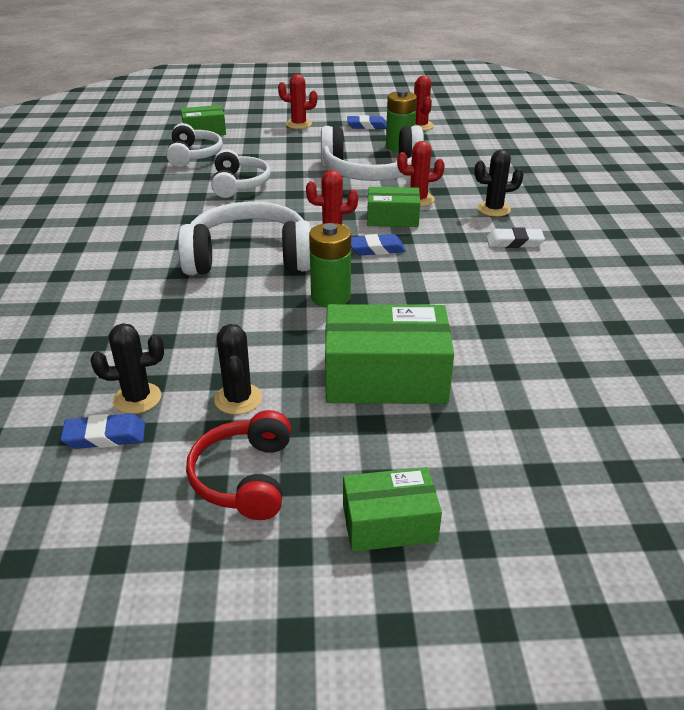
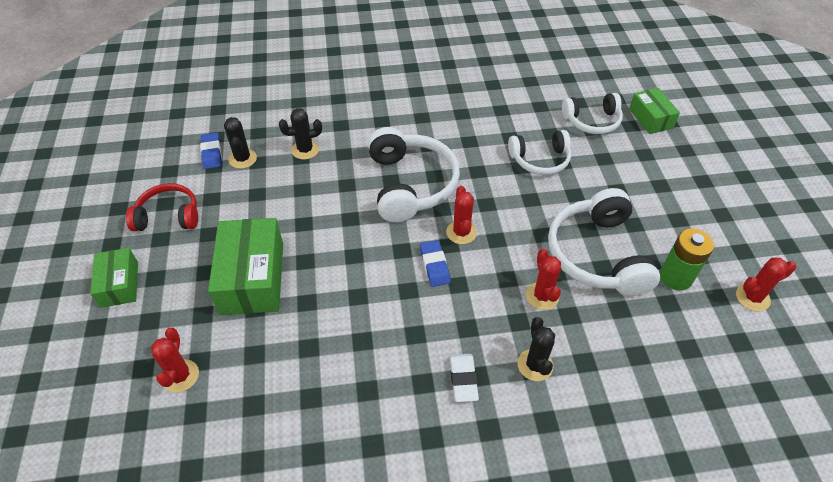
camera: 85 degrees right, 15 degrees up
black cactus [214,324,262,415] -> black cactus moved to [279,108,322,160]
red cactus [278,74,317,129] -> red cactus moved to [151,328,199,393]
green battery [309,223,351,307] -> none
blue eraser [347,115,387,129] -> none
green box [367,187,420,227] -> none

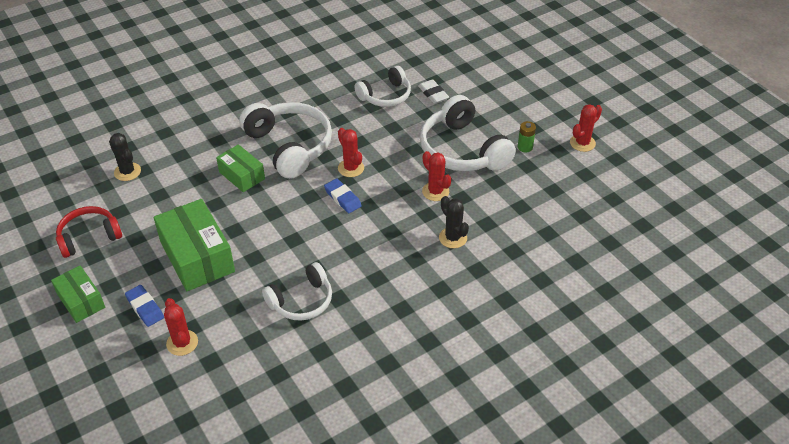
camera: 25 degrees left, 5 degrees down
blue eraser [200,132,222,169] -> blue eraser moved to [125,285,164,327]
black cactus [279,108,322,160] -> none
white eraser [450,354,479,402] -> white eraser moved to [418,79,449,104]
white headphones [562,93,623,134] -> white headphones moved to [262,262,332,321]
green box [629,88,680,134] -> green box moved to [216,144,265,192]
green battery [660,228,714,291] -> green battery [518,121,536,152], size x0.59

